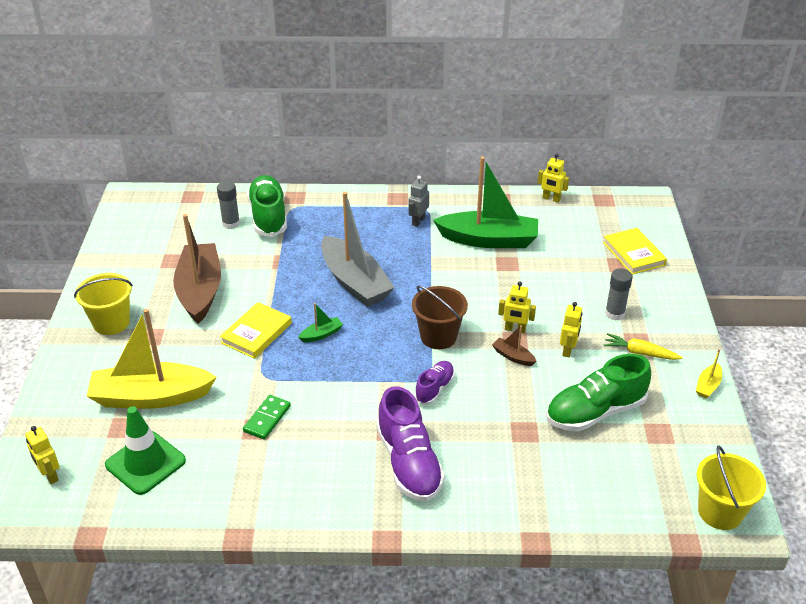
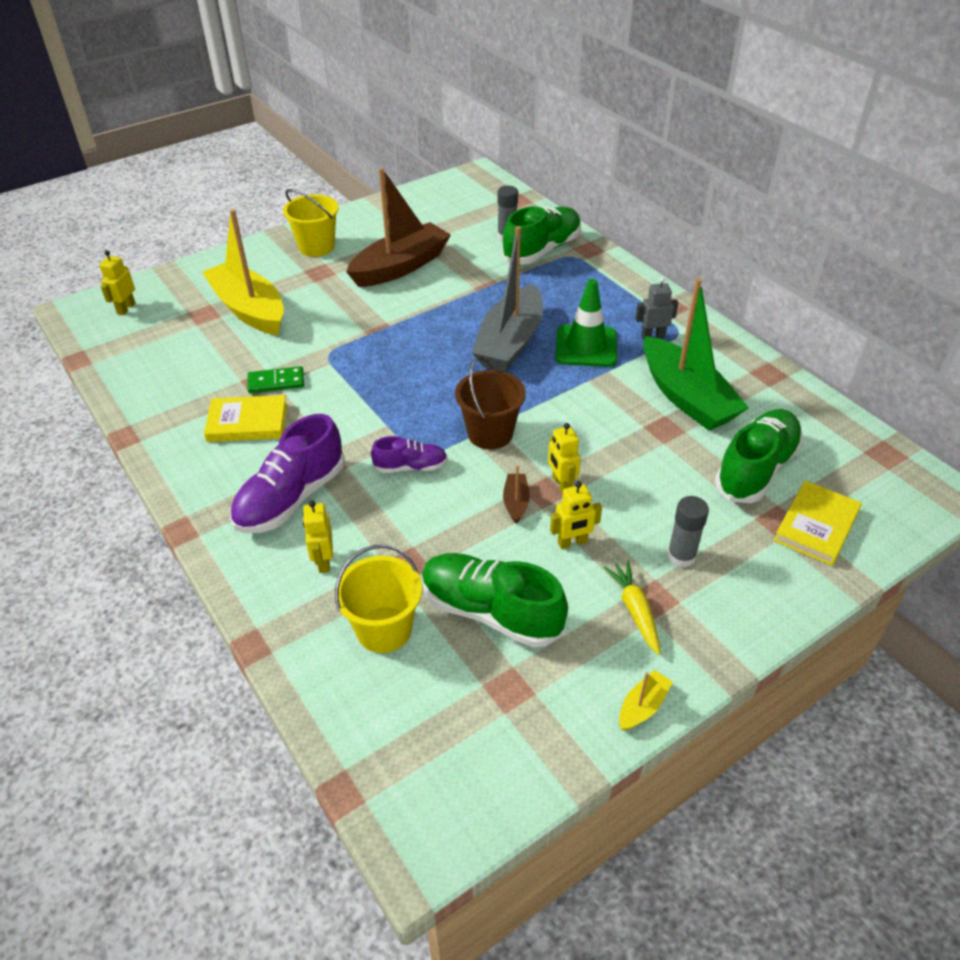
camera: 55 degrees right, 5 degrees up
green traffic cone [105,406,186,495] -> green traffic cone moved to [555,279,617,367]
yellow book [220,302,292,359] -> yellow book moved to [204,395,287,442]
green boat [298,303,343,342] -> none
yellow robot [538,154,569,203] -> yellow robot moved to [303,500,333,573]
yellow boat [696,349,722,399] -> yellow boat turned 135 degrees clockwise [619,670,673,731]
yellow bucket [697,445,766,530] -> yellow bucket moved to [335,545,422,653]
none -> green shoe [714,409,803,503]

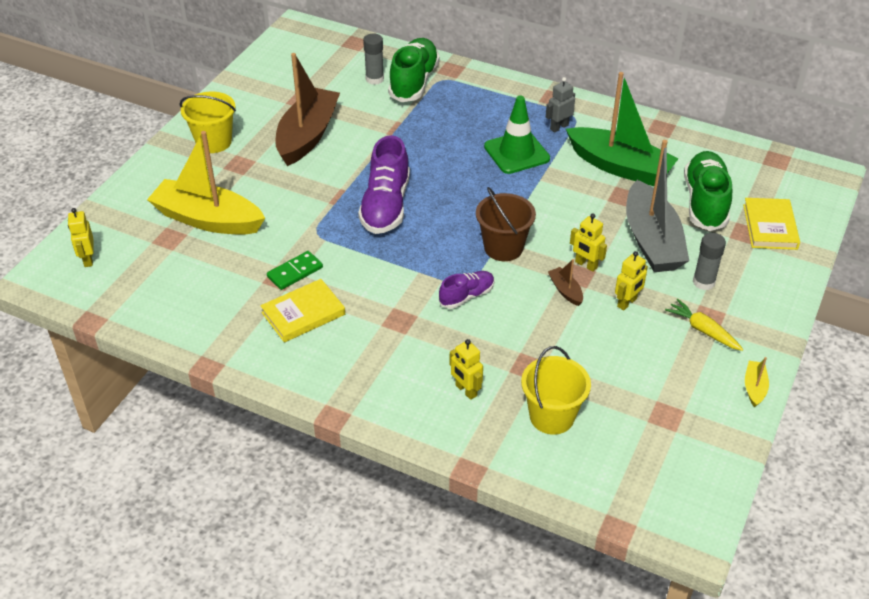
camera: 30 degrees left, 0 degrees up
purple shoe [230,414,345,533] -> purple shoe moved to [358,135,410,234]
green shoe [422,553,568,647] -> none
grey boat [472,226,543,372] -> grey boat moved to [626,140,689,272]

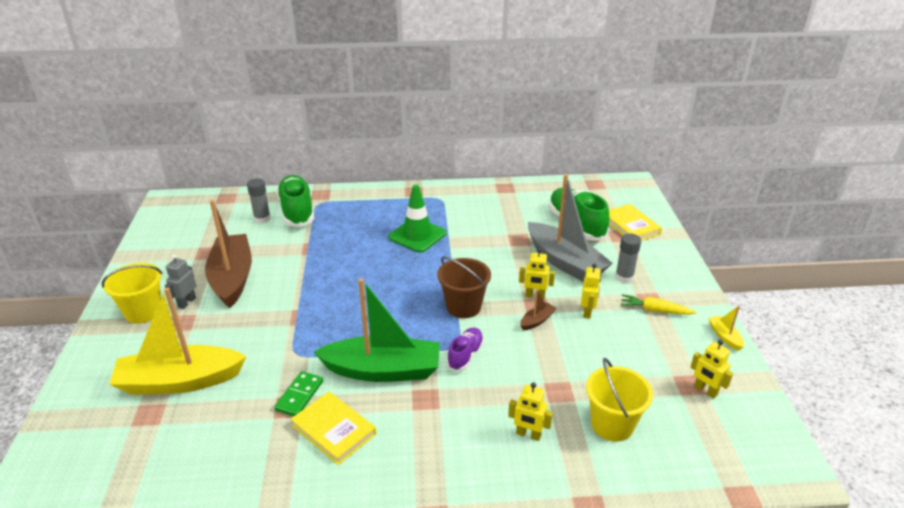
camera: 30 degrees left, 10 degrees down
yellow robot [68,208,94,267] -> yellow robot moved to [690,340,733,399]
yellow book [260,279,345,343] -> yellow book turned 75 degrees counterclockwise [291,391,376,465]
purple shoe [358,135,410,234] -> none
grey robot [546,77,575,133] -> grey robot moved to [165,254,196,309]
brown boat [548,259,583,306] -> brown boat turned 105 degrees clockwise [520,289,556,330]
green boat [566,72,679,186] -> green boat moved to [314,278,440,382]

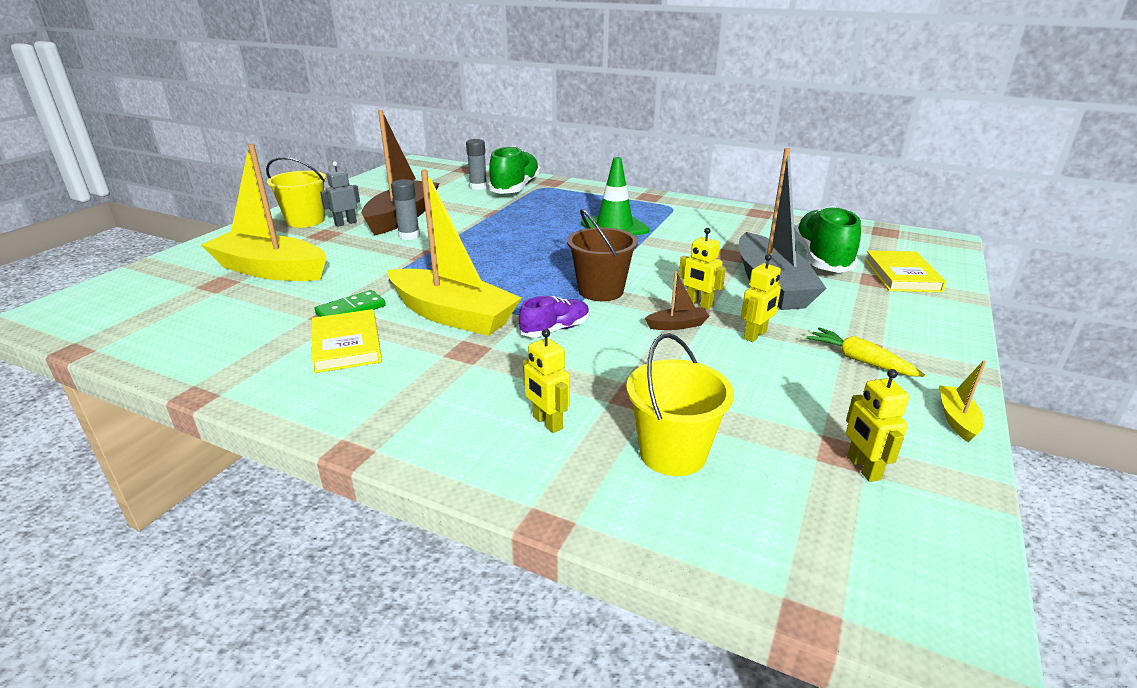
camera: 30 degrees right, 5 degrees down
green boat [314,278,440,382] -> yellow boat [388,170,522,336]
grey glue stick [615,233,641,283] -> grey glue stick moved to [391,179,420,240]

